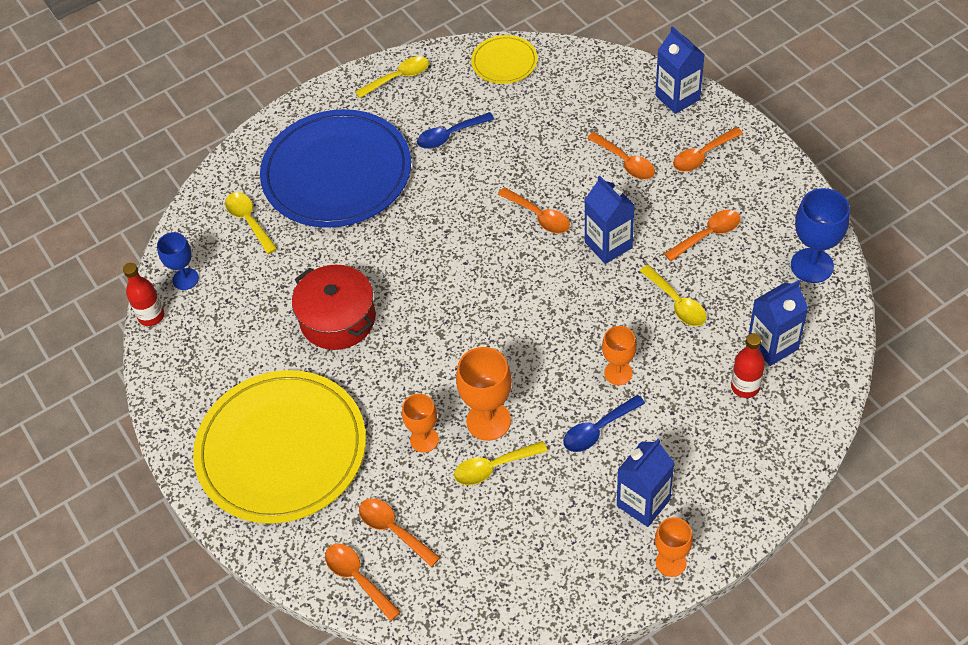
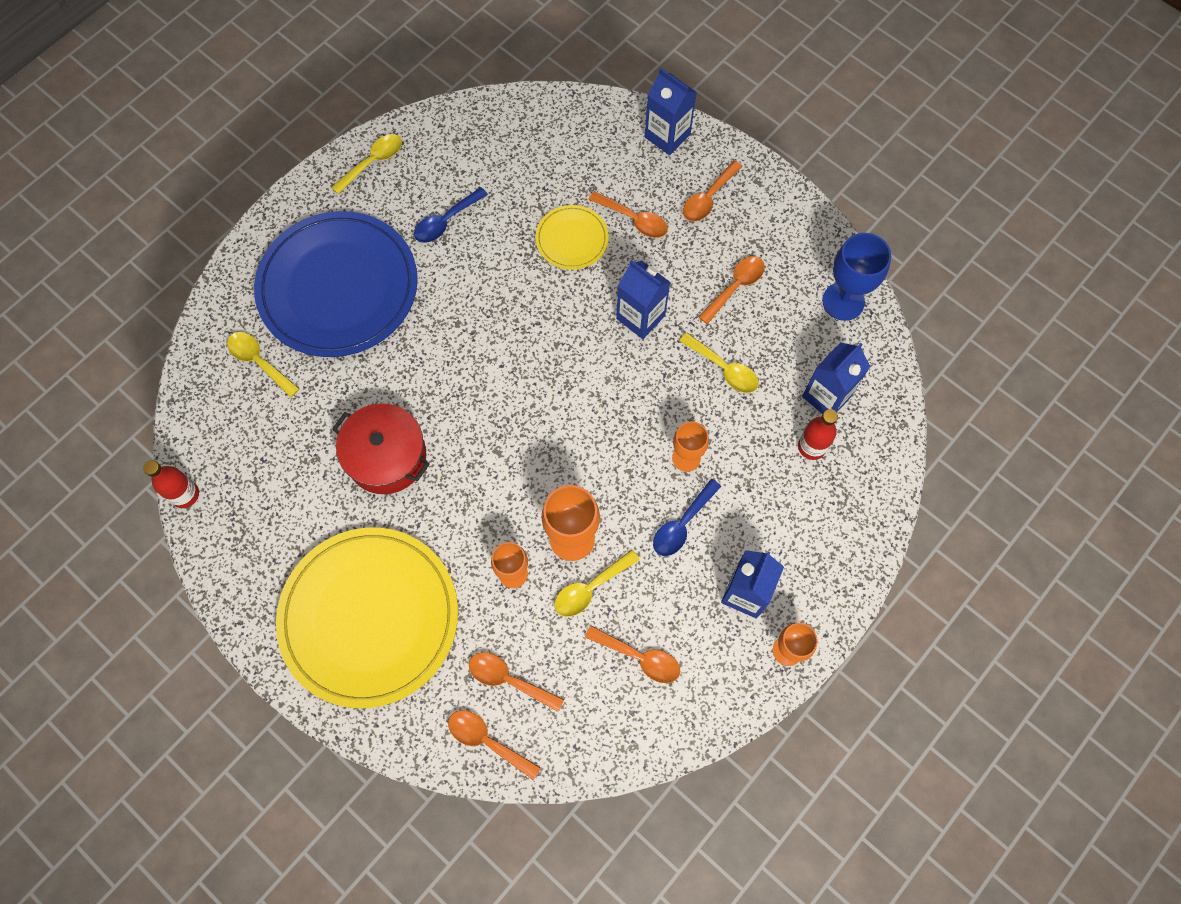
camera: 20 degrees left, 15 degrees up
blue goblet [157,232,199,290] -> none
yellow plate [471,35,538,84] -> yellow plate moved to [535,205,609,270]
orange spoon [498,187,570,233] -> orange spoon moved to [585,626,680,683]

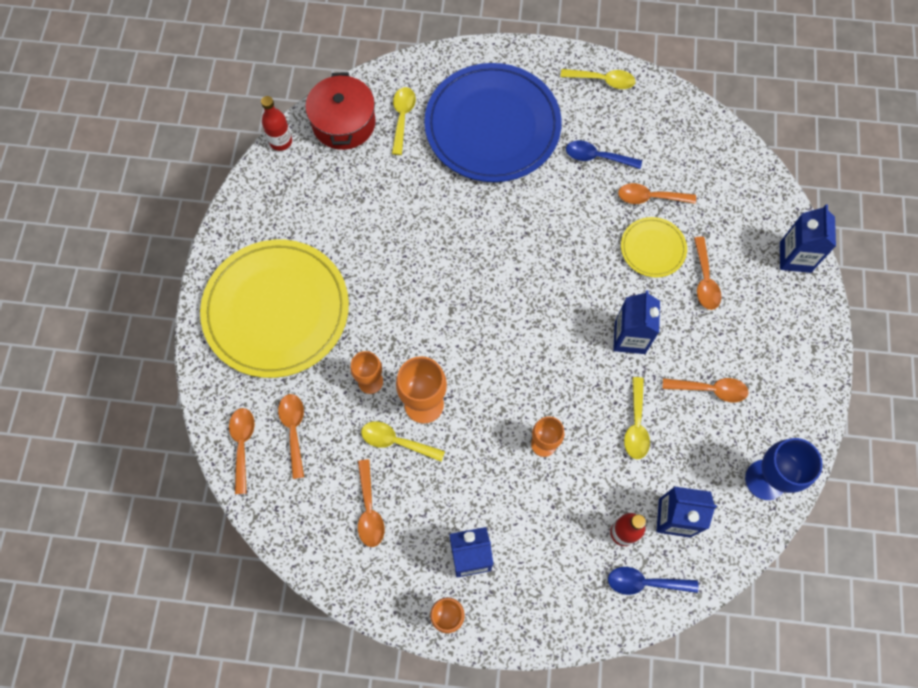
camera: 55 degrees right, 0 degrees up
red pot [332,403,430,494] -> red pot moved to [305,72,376,150]
blue spoon [653,479,721,556] -> blue spoon moved to [608,567,698,595]
orange spoon [683,160,743,221] -> orange spoon moved to [618,183,696,204]

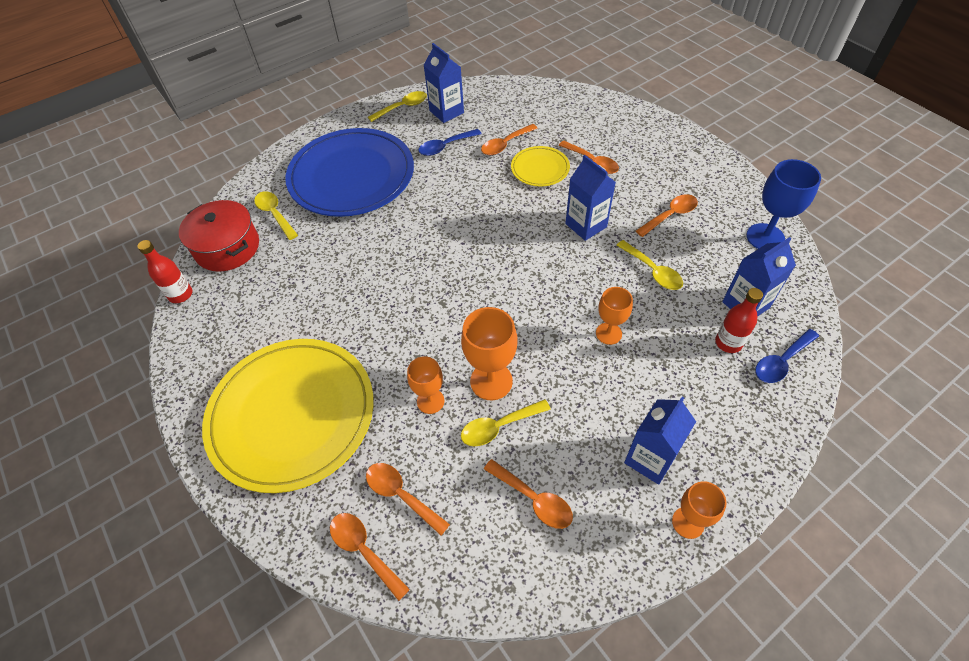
camera: 40 degrees left, 15 degrees down
blue carton [780,204,836,273] -> blue carton moved to [424,43,464,123]

